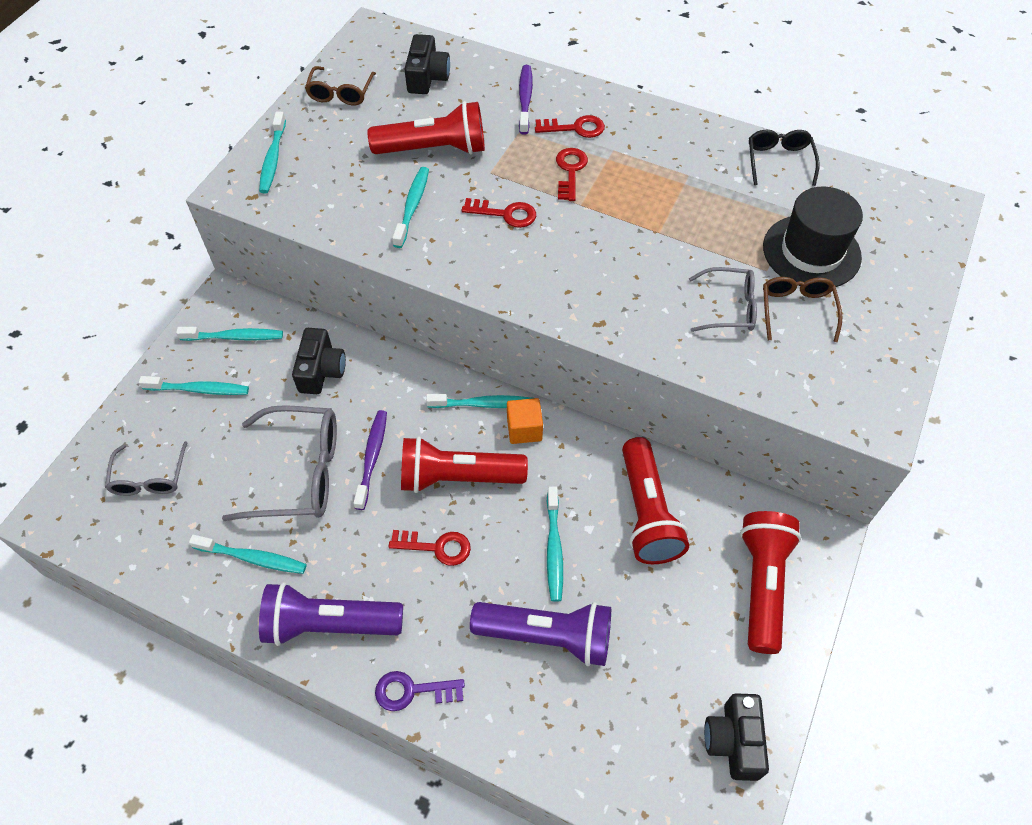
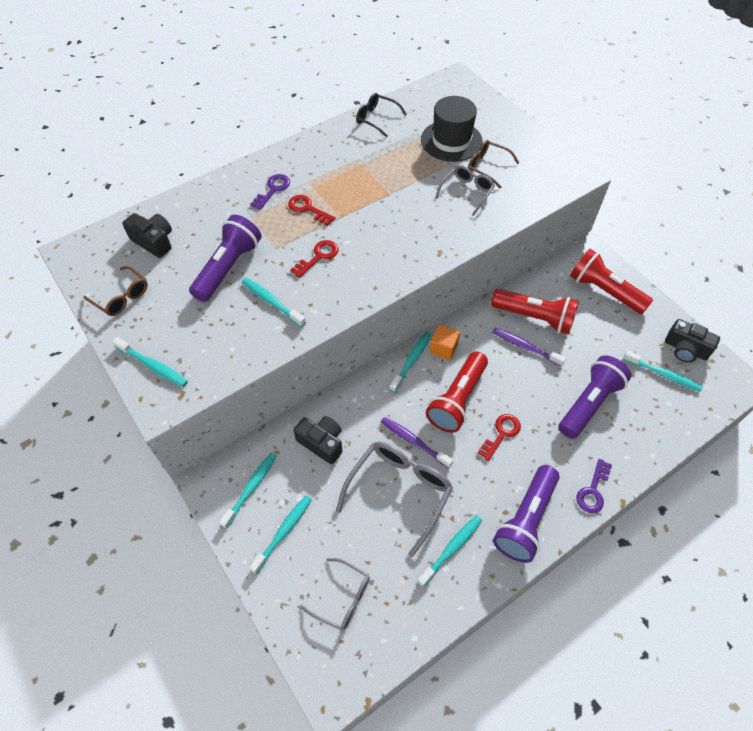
camera: 60 degrees left, 0 degrees up
red flashlight [368,101,485,155] -> purple flashlight [189,215,262,302]
purple toothbrush [519,65,533,135] -> purple toothbrush moved to [492,328,566,367]
red key [535,115,605,138] -> purple key [250,174,290,210]
turquoise toothbrush [547,486,563,602] -> turquoise toothbrush moved to [623,350,703,392]

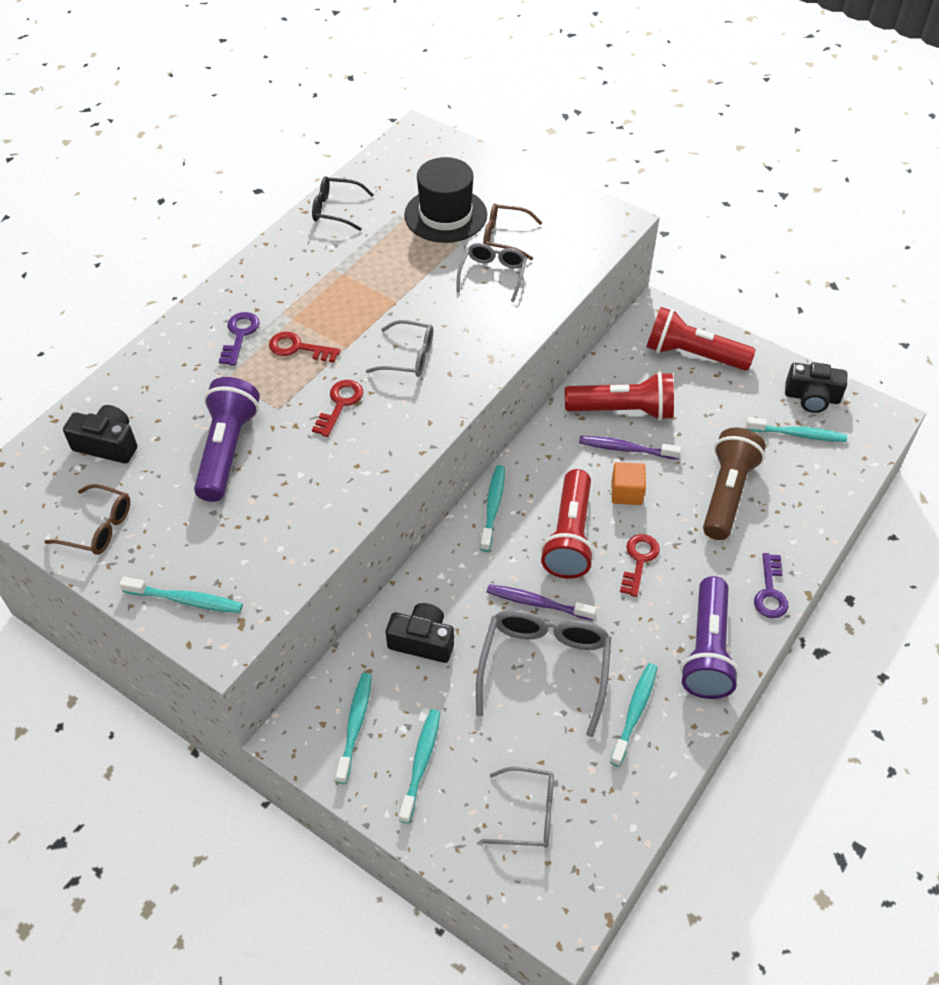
camera: 20 degrees left, 5 degrees down
turquoise toothbrush [242,278,306,327] -> none
orange cube [430,325,460,360] -> orange cube moved to [612,462,646,505]
purple flashlight [558,355,631,439] -> brown flashlight [703,427,766,540]
none -> grey glasses [366,320,433,377]

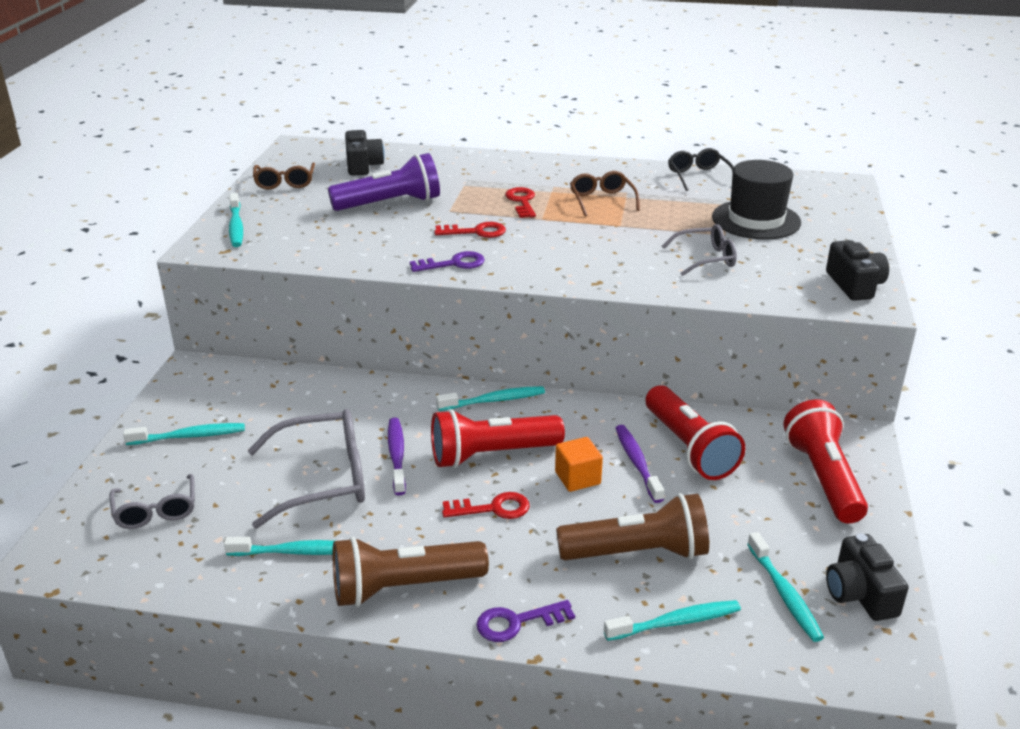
camera: 65 degrees right, 20 degrees down
purple key [219,312,260,366] -> purple key moved to [410,251,485,272]
turquoise toothbrush [336,673,372,784] -> turquoise toothbrush moved to [604,600,741,641]
grey glasses [366,320,433,377] -> none
black camera [386,603,454,663] -> black camera moved to [826,240,889,301]
brown glasses [483,204,542,260] -> brown glasses moved to [570,171,640,216]
purple flashlight [680,576,739,699] -> brown flashlight [333,537,489,607]

